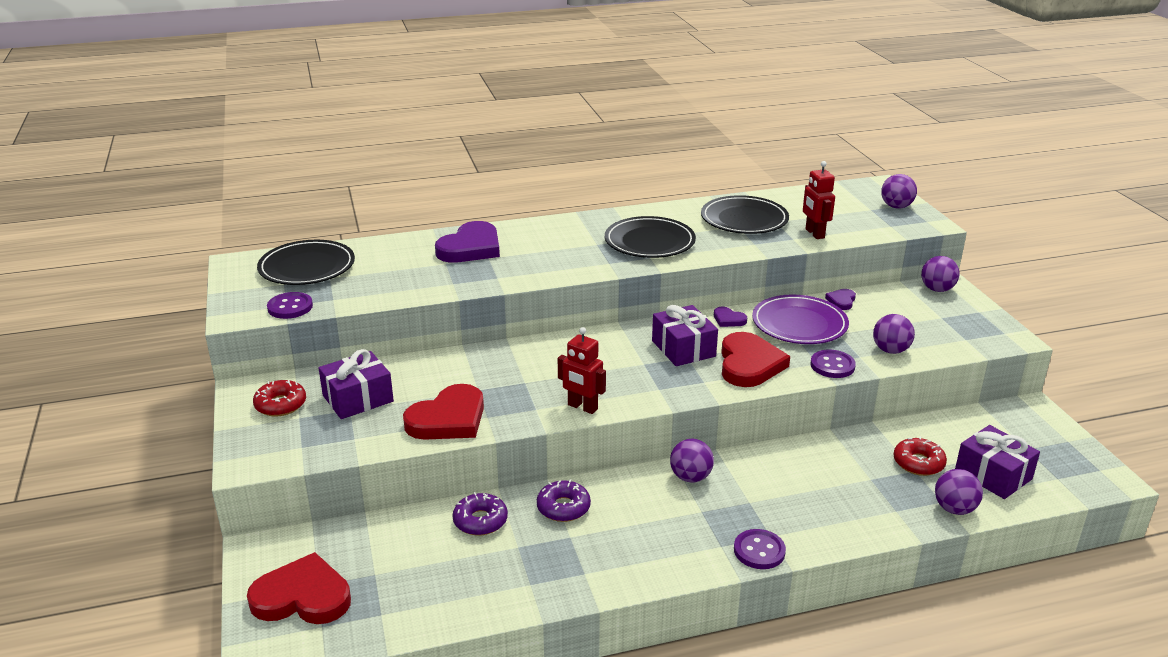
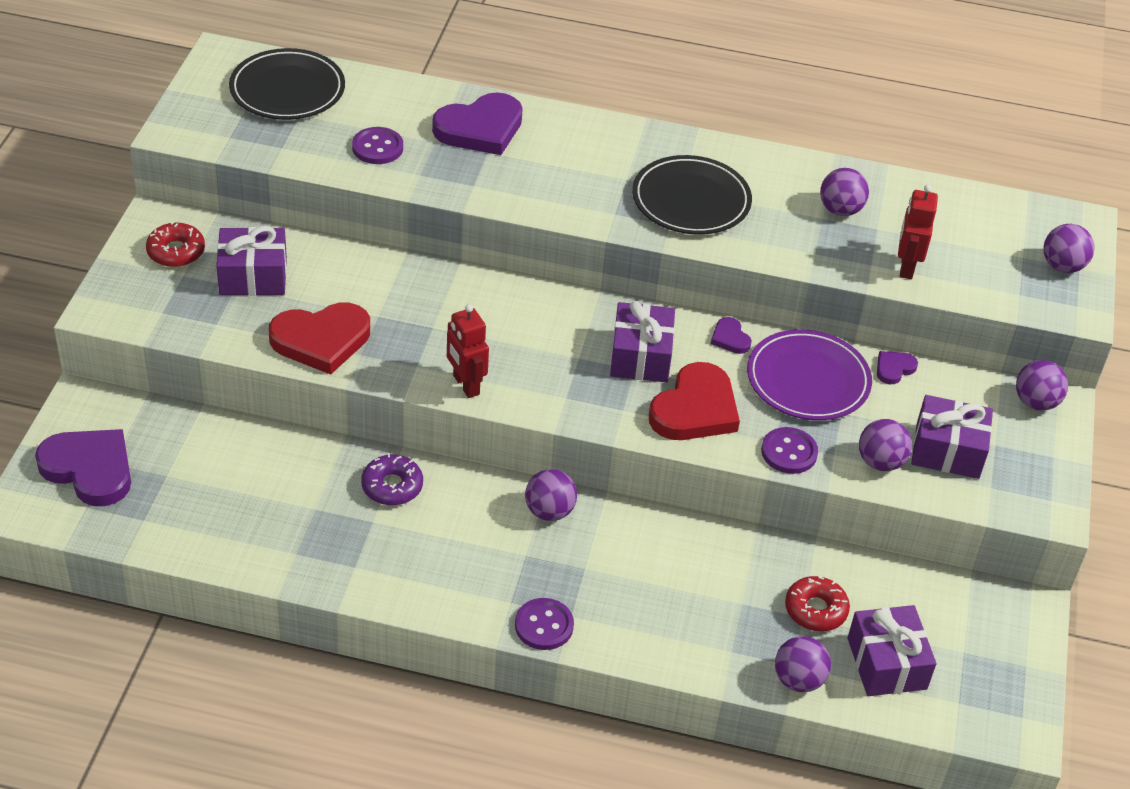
camera: 25 degrees right, 15 degrees up
red heart [247,552,351,624] -> purple heart [35,429,131,506]
purple button [267,292,313,319] -> purple button moved to [352,127,403,164]
purple donut [453,492,508,536] -> none
black plate [701,195,789,234] -> purple ball [820,168,869,216]
none -> purple gift [911,395,993,479]

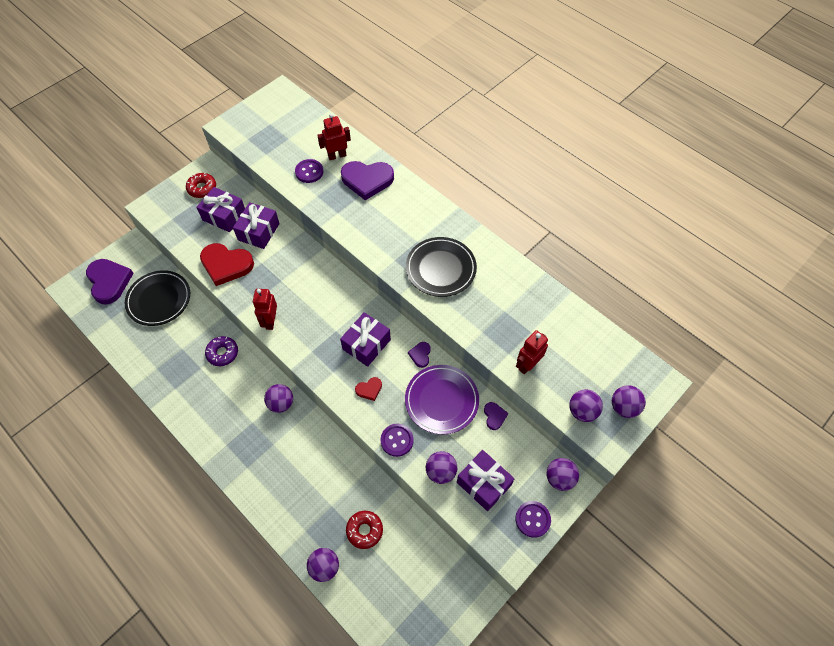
camera: 35 degrees right, 15 degrees up
black plate [229,48,345,120] -> black plate moved to [125,270,190,326]
purple button [515,598,574,650] -> purple button moved to [515,501,551,538]
red heart [649,362,740,440] -> red heart [355,377,382,401], size x0.47
purple ball [820,168,869,216] -> purple ball moved to [569,389,603,422]
purple gift [847,605,936,696] -> purple gift moved to [233,202,280,249]
purple heart [877,351,918,384] -> purple heart turned 90 degrees clockwise [484,402,508,430]
none -> red robot [317,114,351,160]

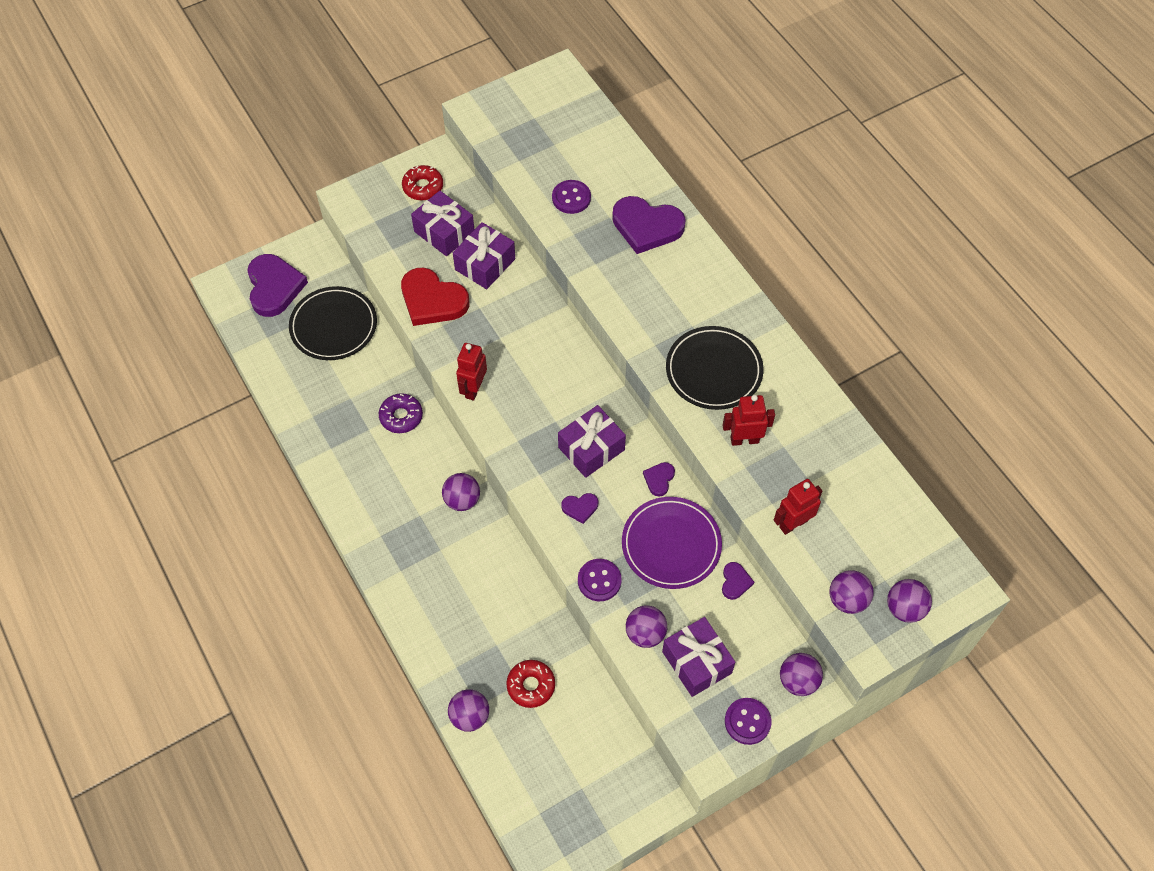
camera: 15 degrees right, 0 degrees up
red robot [317,114,351,160] -> red robot moved to [723,395,775,446]
red heart [355,377,382,401] -> purple heart [562,493,598,524]

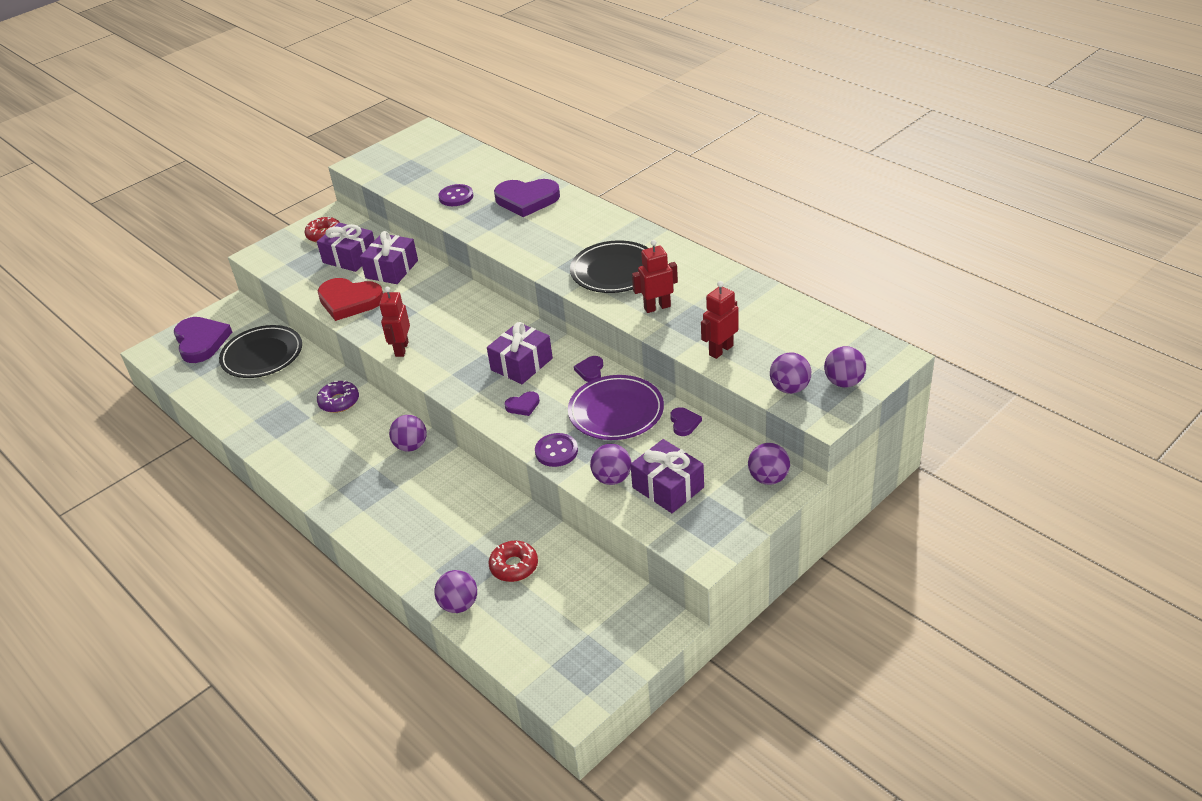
camera: 10 degrees left, 20 degrees down
purple button [725,698,771,745] -> none

